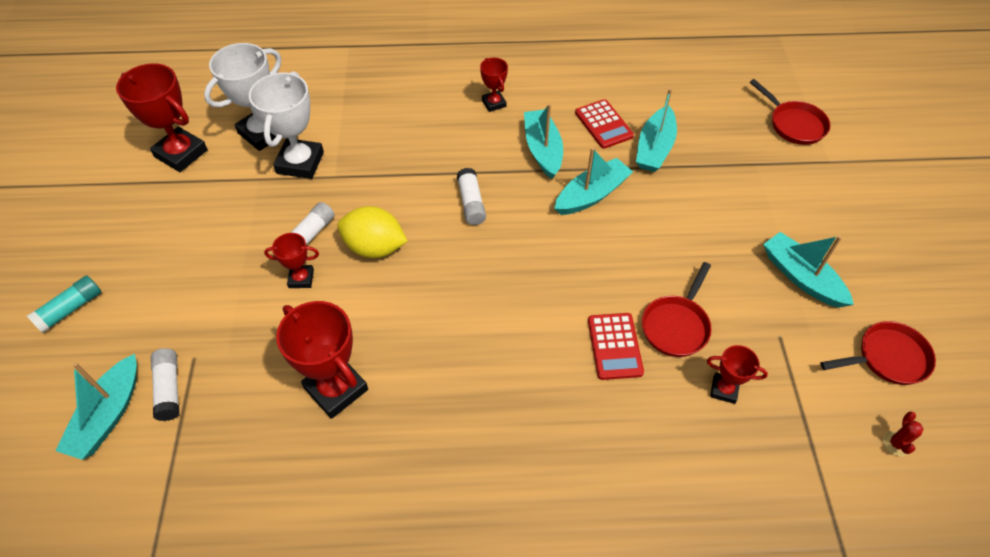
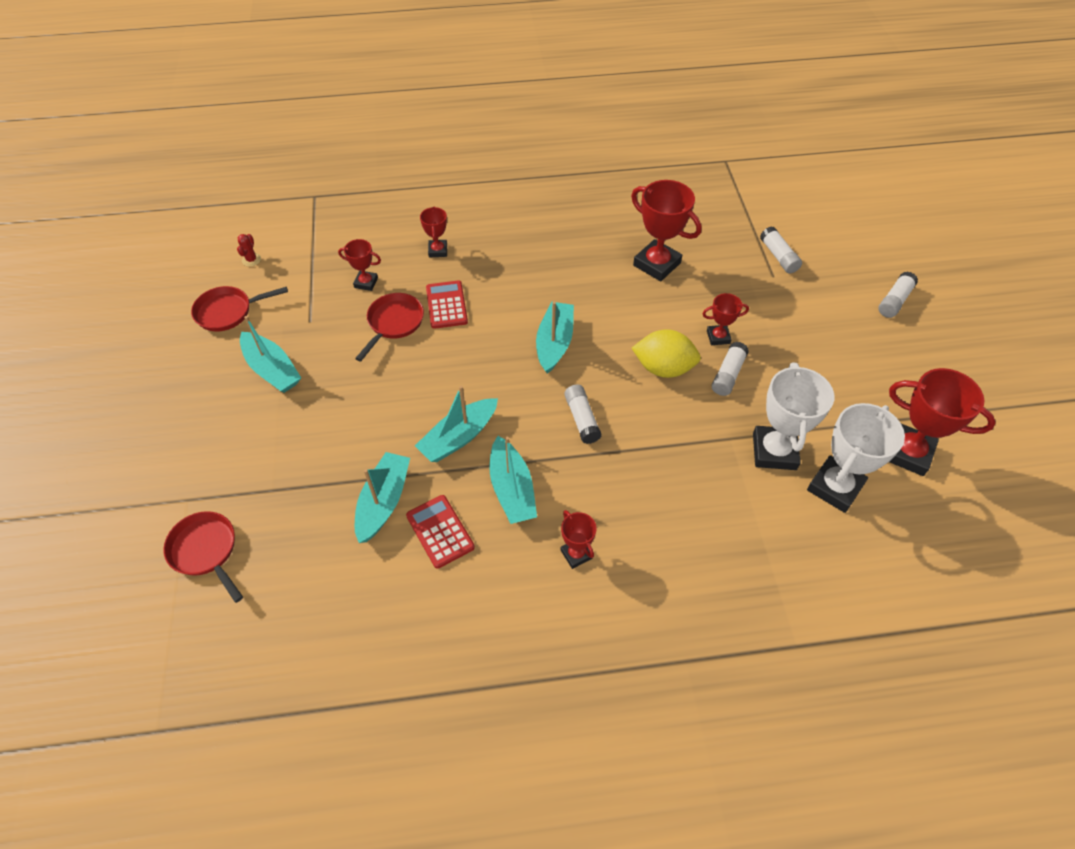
camera: 175 degrees right, 0 degrees up
turquoise glue stick [27,276,101,333] -> white glue stick [878,271,918,318]
turquoise boat [55,354,137,460] -> turquoise boat moved to [536,301,574,374]
none -> red trophy [420,207,447,257]

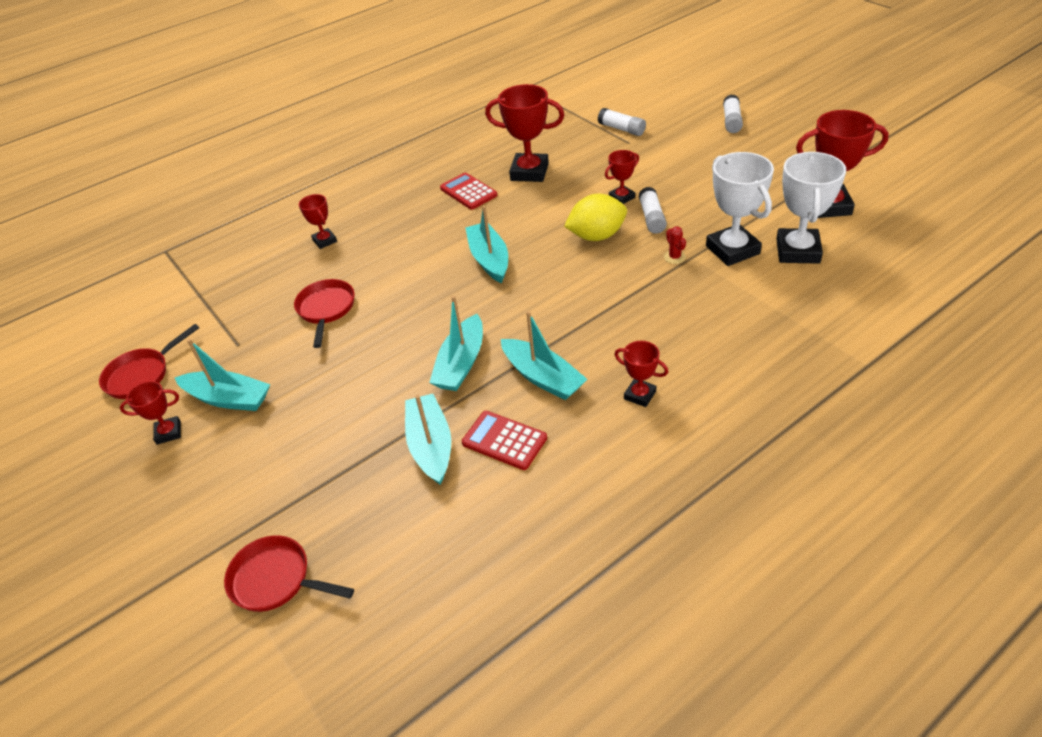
camera: 25 degrees left, 10 degrees down
red cactus [237,234,261,267] -> red cactus moved to [664,226,686,264]
red trophy [338,239,381,291] -> red trophy moved to [120,381,181,445]
red calculator [426,281,468,329] -> red calculator moved to [440,173,498,210]
white glue stick [564,384,601,444] -> none

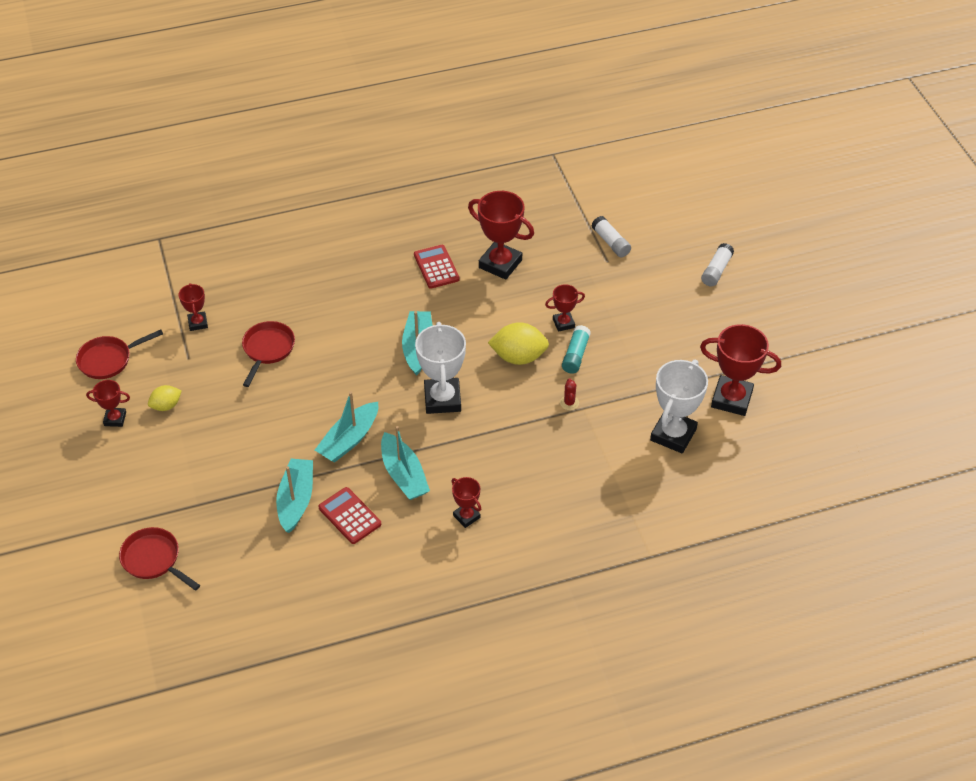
camera: 15 degrees right, 5 degrees up
turquoise boat [175,339,270,411] -> yellow lemon [148,385,182,411]
red trophy [299,194,337,249] -> red trophy moved to [178,283,208,331]
white glue stick [638,187,667,234] -> turquoise glue stick [562,325,591,374]
white trophy [706,152,774,266] -> white trophy moved to [415,322,466,414]

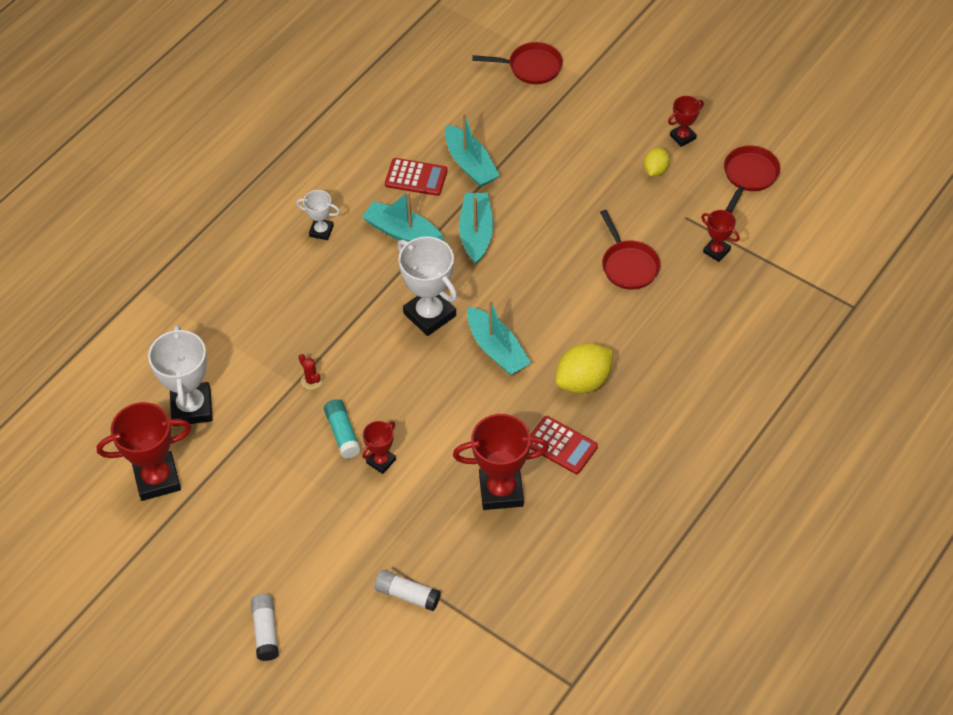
camera: 145 degrees right, 5 degrees up
red trophy [451,477,481,528] -> white trophy [296,190,340,240]
yellow lemon [488,322,549,365] -> yellow lemon moved to [556,343,613,393]

